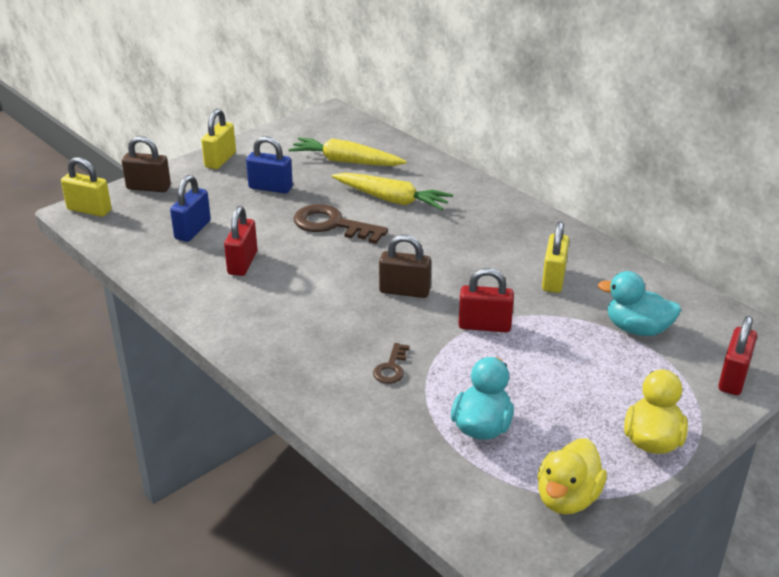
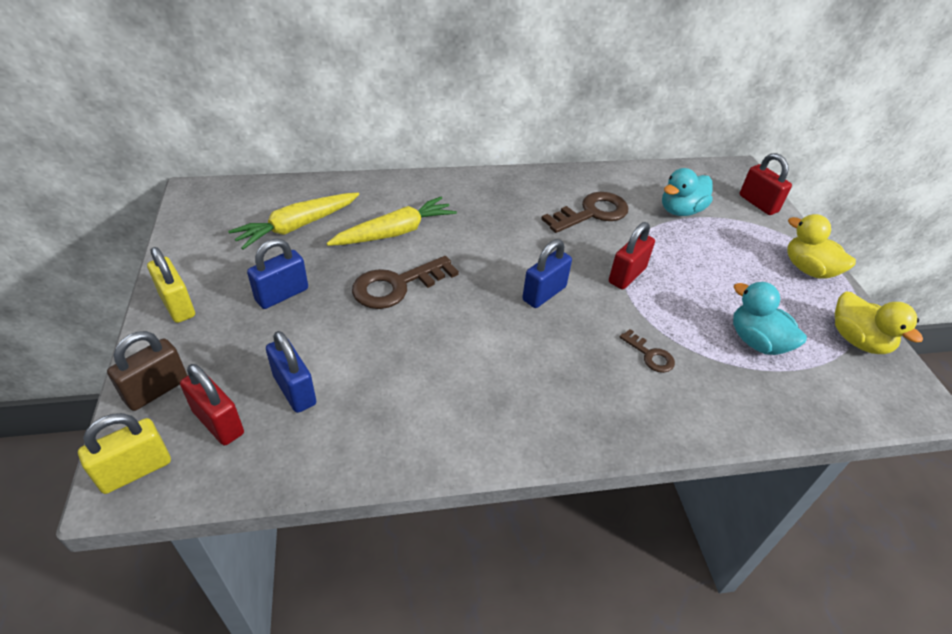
camera: 60 degrees left, 10 degrees up
red padlock [224,206,257,276] -> red padlock moved to [180,364,244,445]
brown padlock [379,235,431,298] -> blue padlock [522,239,572,308]
yellow padlock [542,221,569,293] -> brown key [541,192,629,233]

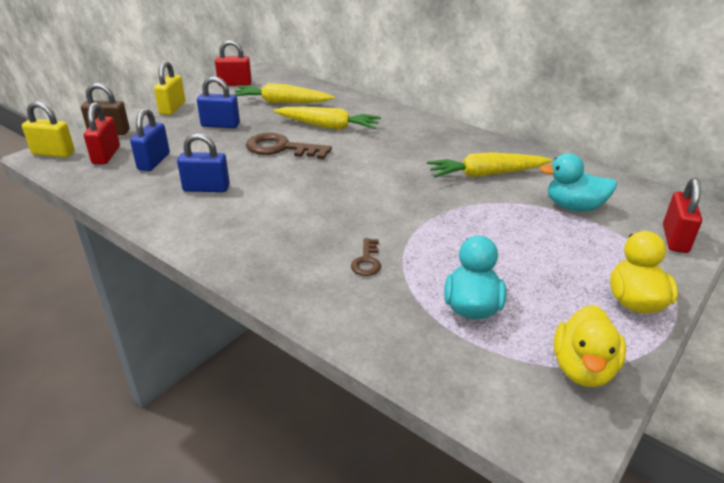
camera: 50 degrees right, 10 degrees down
blue padlock [522,239,572,308] -> blue padlock moved to [177,133,230,192]
brown key [541,192,629,233] -> yellow carrot [427,152,552,178]
red padlock [609,222,655,289] -> red padlock moved to [215,40,252,86]

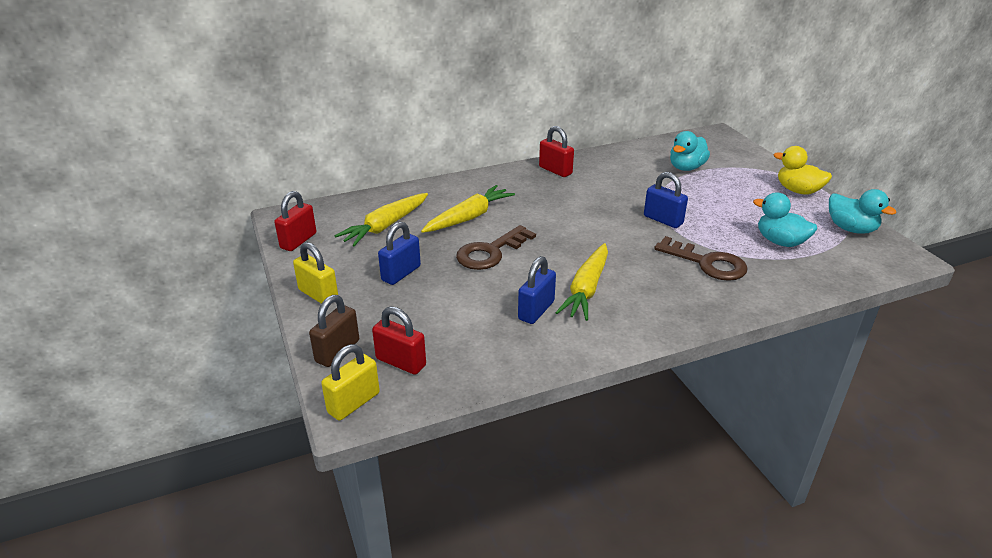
camera: 60 degrees left, 0 degrees up
blue padlock [130,108,170,171] -> blue padlock moved to [644,172,688,228]
brown key [351,238,381,276] -> brown key [654,236,748,281], size x1.91
yellow carrot [427,152,552,178] -> yellow carrot moved to [555,243,608,321]
yellow duck [554,305,626,387] -> turquoise duck [829,189,896,234]
red padlock [663,178,702,253] -> red padlock moved to [539,126,574,177]

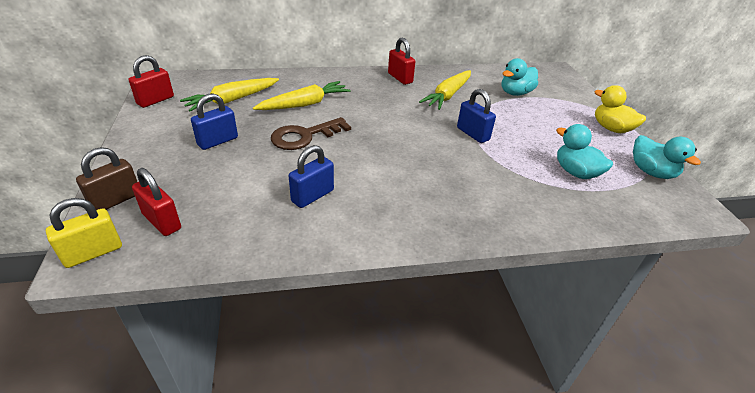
camera: 10 degrees right, 5 degrees up
yellow padlock [293,242,338,304] -> none
yellow carrot [555,243,608,321] -> yellow carrot moved to [419,70,471,110]
brown key [654,236,748,281] -> none

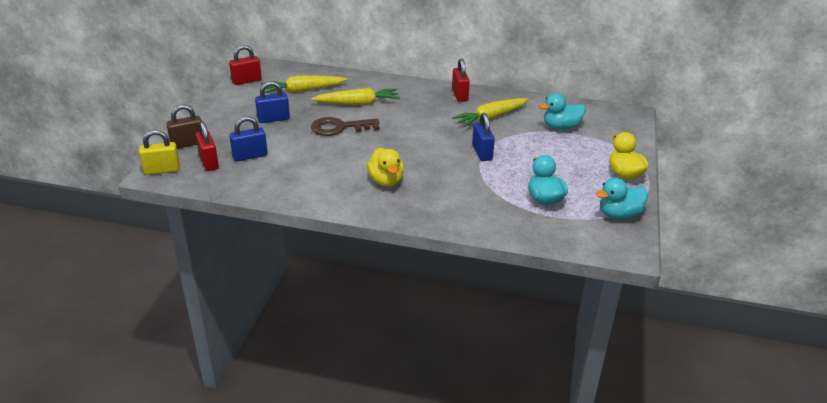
camera: 25 degrees right, 5 degrees down
blue padlock [289,145,334,208] -> blue padlock moved to [229,116,268,161]
turquoise duck [633,135,701,179] -> turquoise duck turned 75 degrees clockwise [596,178,648,219]
none -> yellow duck [367,148,404,187]

